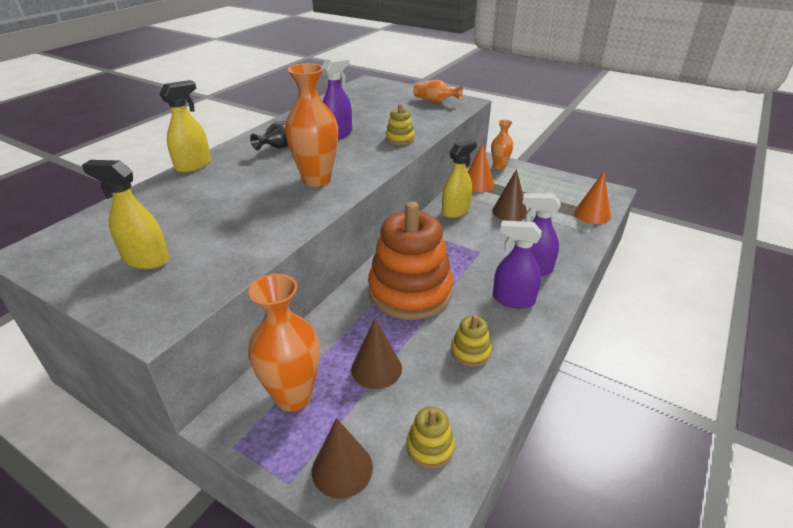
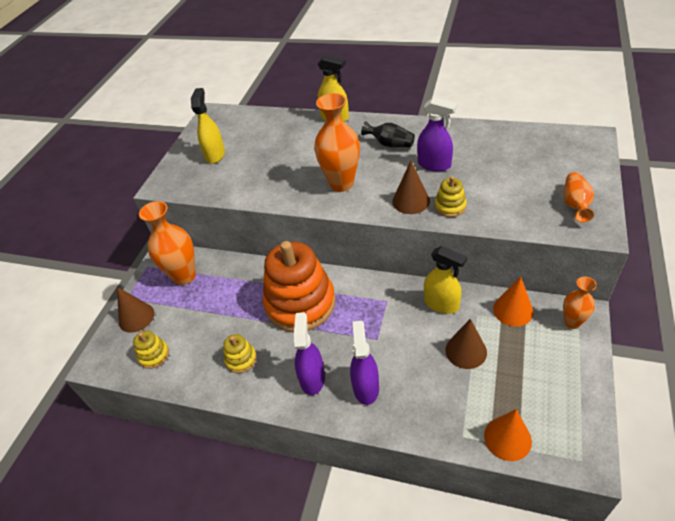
camera: 80 degrees right, 10 degrees up
brown cone [351,319,402,389] -> brown cone moved to [392,161,430,214]

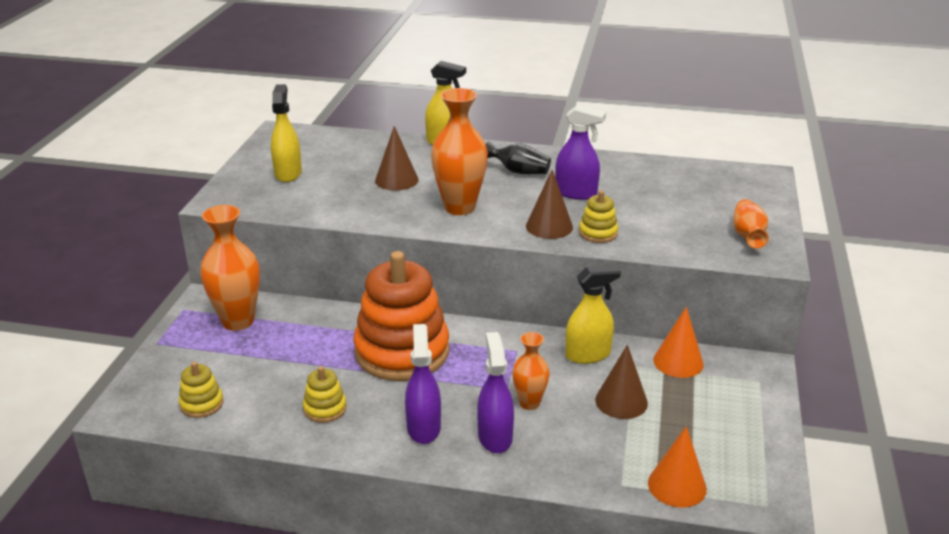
camera: 10 degrees left, 15 degrees down
brown cone [117,287,154,333] -> brown cone moved to [375,126,418,191]
yellow spray bottle [424,246,467,314] -> yellow spray bottle turned 45 degrees counterclockwise [565,265,621,364]
orange vase [563,277,597,329] -> orange vase moved to [512,332,550,410]

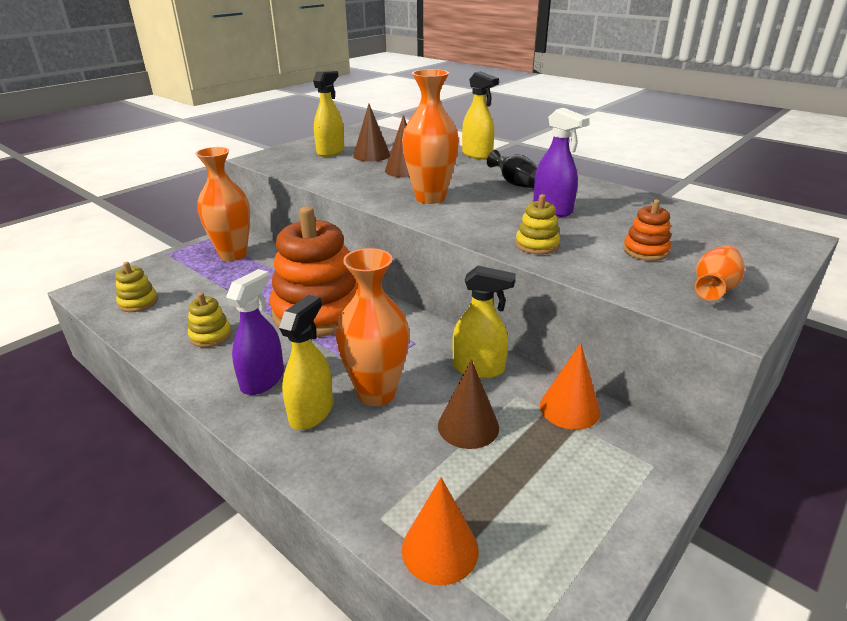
camera: 30 degrees right, 0 degrees up
purple spray bottle [477,332,514,453] -> yellow spray bottle [279,295,333,430]
orange vase [512,332,550,410] -> orange vase [335,248,409,406], size x1.73
brown cone [526,170,573,239] -> brown cone moved to [353,104,390,162]
none -> orange stacking toy [623,199,671,261]

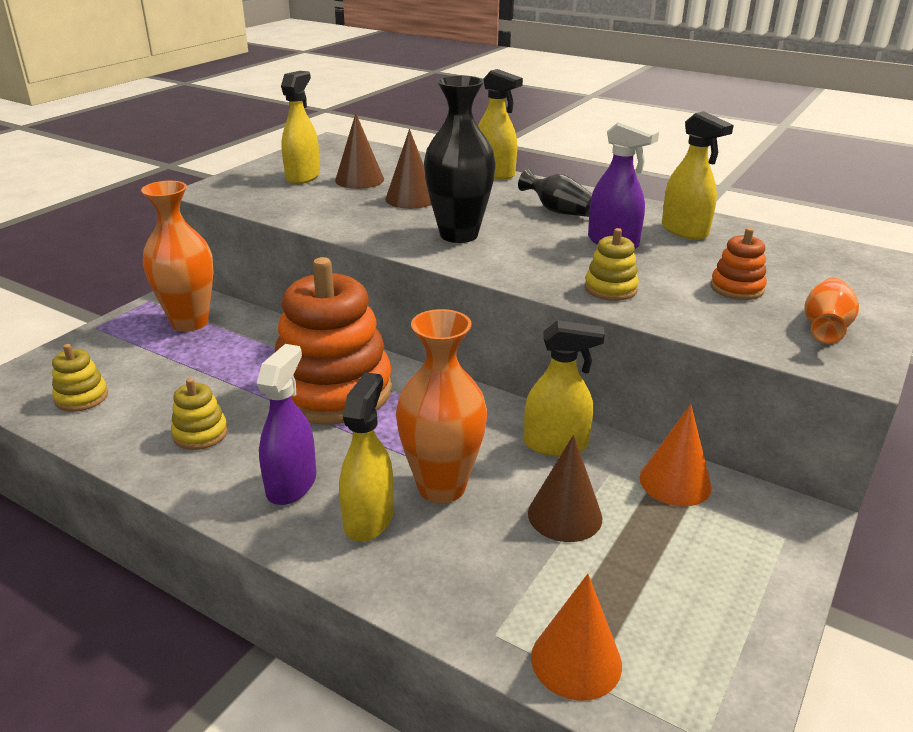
camera: 10 degrees left, 0 degrees up
orange vase [402,69,459,204] -> black vase [424,75,496,243]
none -> yellow spray bottle [662,111,734,240]

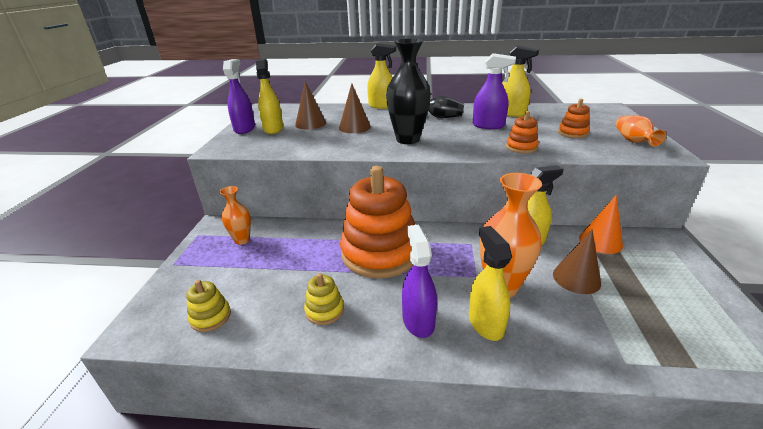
camera: 25 degrees left, 0 degrees up
orange vase [141,181,213,332] -> orange vase [220,186,251,245], size x0.58
orange cone [531,574,622,701] -> none
yellow stacking toy [585,228,639,301] -> orange stacking toy [506,111,539,153]
none -> purple spray bottle [223,59,255,134]

